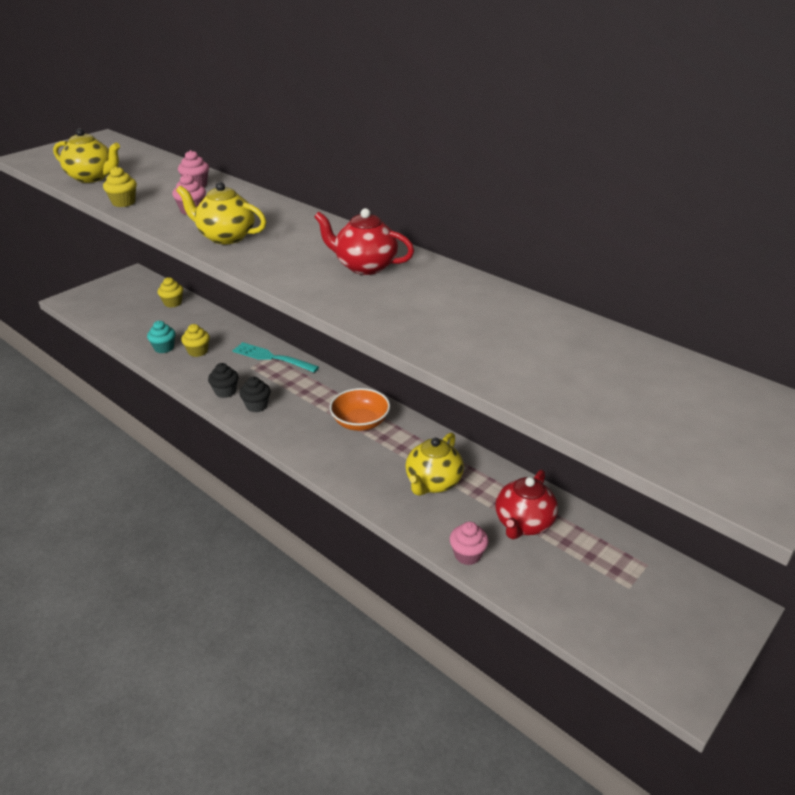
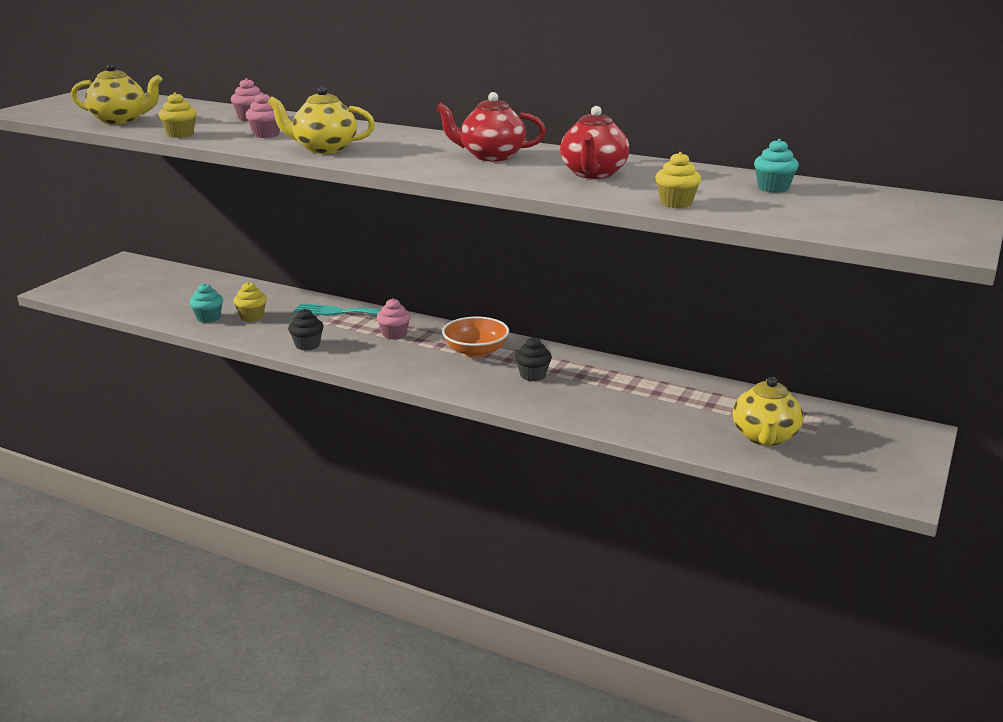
camera: 15 degrees left, 10 degrees down
yellow cupcake [157,277,183,307] -> yellow cupcake moved to [655,152,701,208]
black cupcake [239,377,271,412] -> black cupcake moved to [515,337,552,381]
yellow teapot [405,433,464,496] -> yellow teapot moved to [733,377,803,446]
pink cupcake [450,522,489,565] -> pink cupcake moved to [377,298,411,339]
red teapot [495,470,558,539] -> red teapot moved to [560,106,629,179]
none -> turquoise cupcake [754,139,799,193]

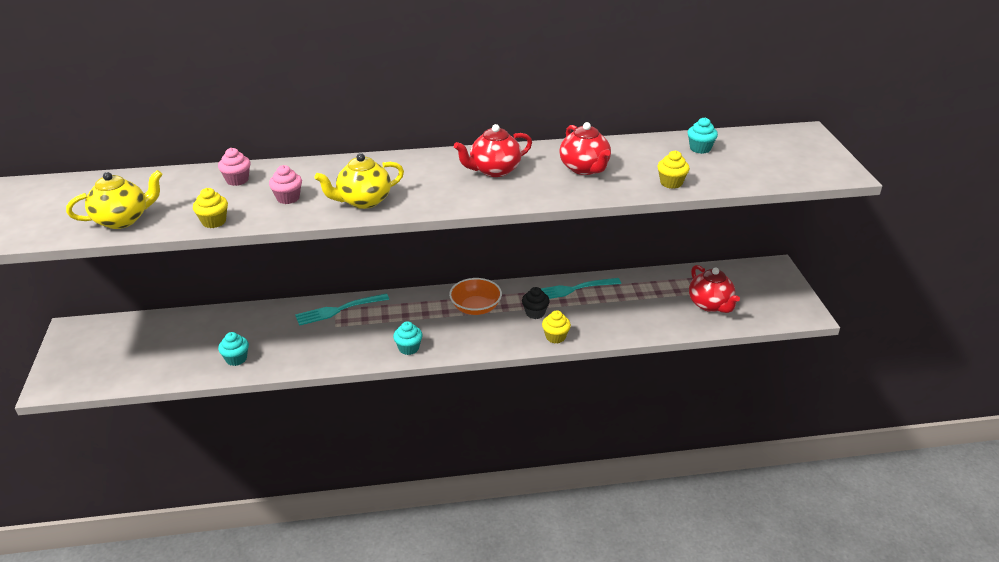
camera: 35 degrees left, 10 degrees up
yellow cupcake [233,282,267,322] -> yellow cupcake moved to [542,310,571,343]
black cupcake [288,309,324,351] -> none
pink cupcake [377,298,411,339] -> none
yellow teapot [733,377,803,446] -> red teapot [689,265,740,313]
none -> turquoise cupcake [393,321,423,355]
none -> turquoise fork [540,278,621,299]

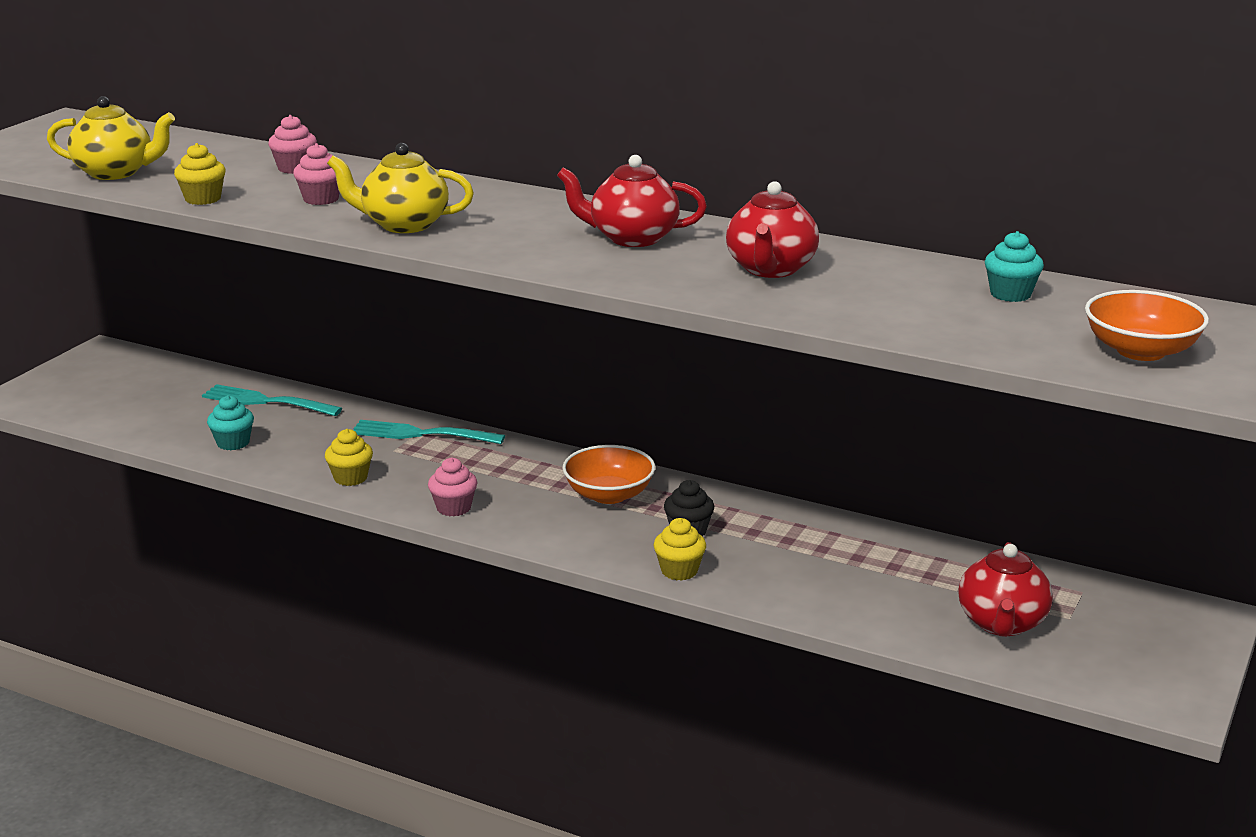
camera: 35 degrees right, 10 degrees down
turquoise cupcake [393,321,423,355] -> pink cupcake [428,457,477,516]
turquoise fork [540,278,621,299] -> turquoise fork moved to [202,384,342,416]
yellow cupcake [657,151,690,189] -> yellow cupcake moved to [325,429,373,486]
none -> orange bowl [1085,290,1209,361]

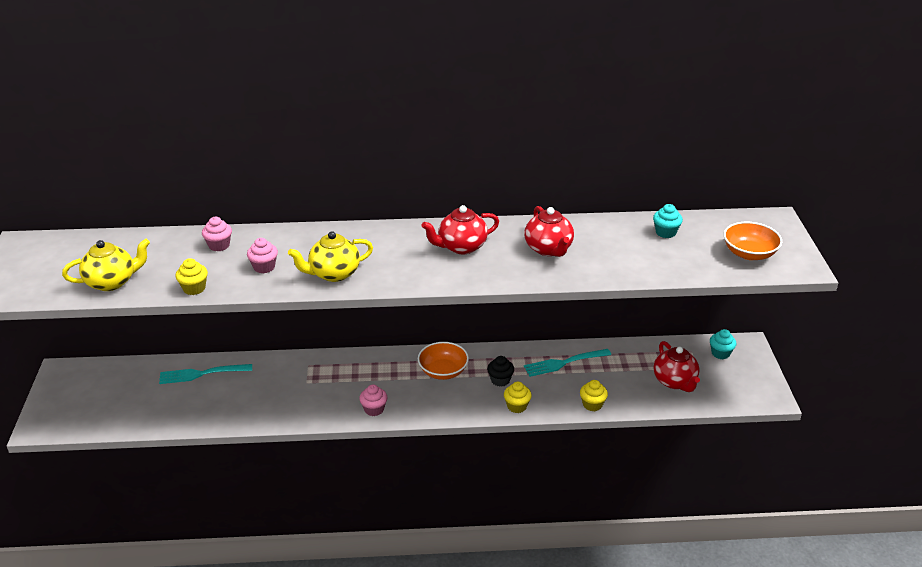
camera: 30 degrees left, 10 degrees up
turquoise cupcake [207,395,254,450] -> turquoise cupcake moved to [710,329,736,359]
yellow cupcake [325,429,373,486] -> yellow cupcake moved to [580,380,608,411]
turquoise fork [354,420,505,444] -> turquoise fork moved to [524,349,611,377]

